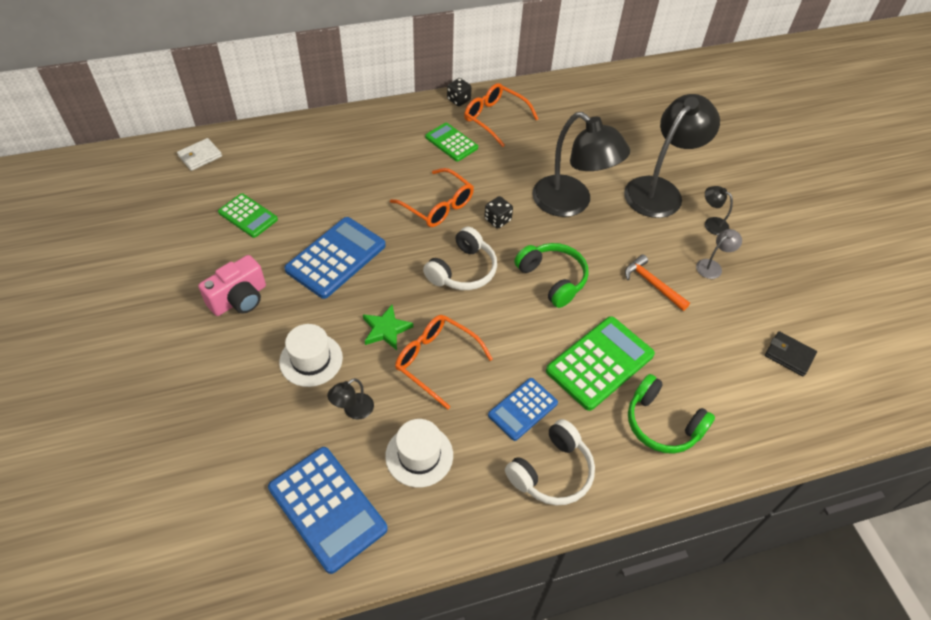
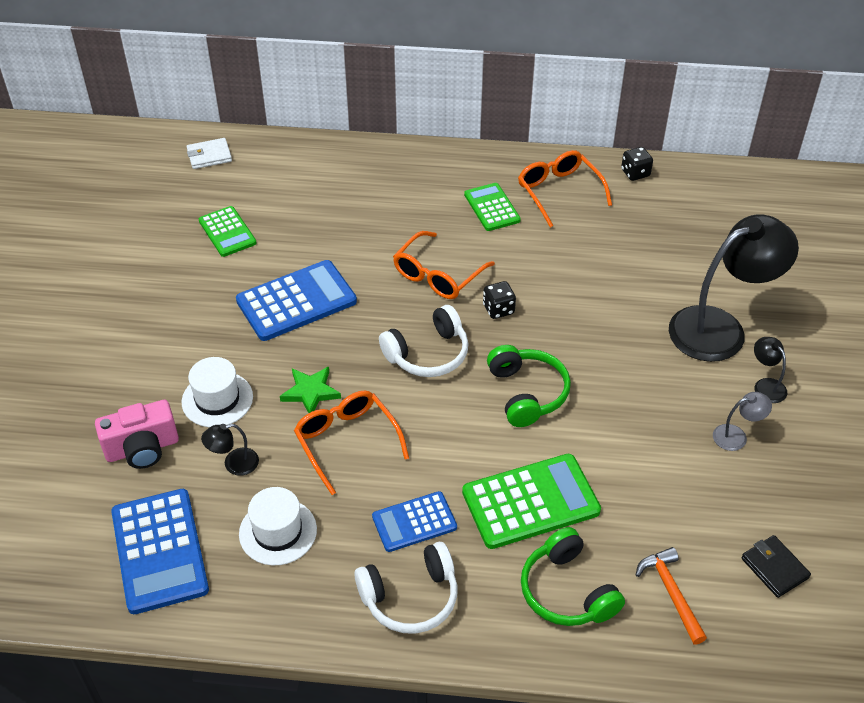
camera: 25 degrees right, 5 degrees down
pink camera [198,255,266,316] -> pink camera moved to [95,400,179,469]
orange glasses [390,168,474,227] -> orange glasses turned 60 degrees clockwise [393,231,495,299]
black dice [447,78,472,106] -> black dice moved to [621,147,653,181]
black lamp [532,112,630,217] -> none
orange hammer [625,254,690,311] -> orange hammer moved to [636,547,707,645]

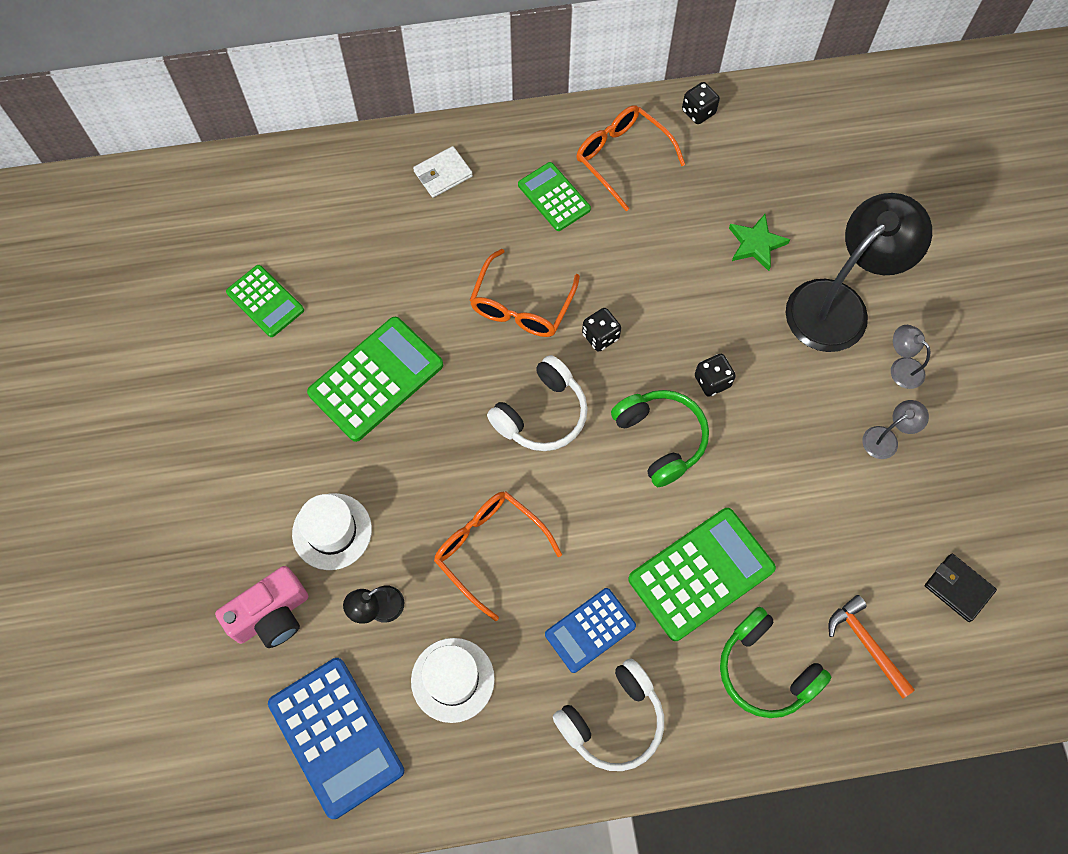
camera: 15 degrees left, 20 degrees up
white wallet [187,138,232,169] -> white wallet moved to [413,146,473,198]
blue calculator [236,260,357,341] -> green calculator [307,317,443,442]
green star [280,367,341,413] -> green star moved to [729,214,790,271]
black lamp [754,337,787,403] -> grey lamp [891,325,930,389]
none -> black dice [695,354,736,397]

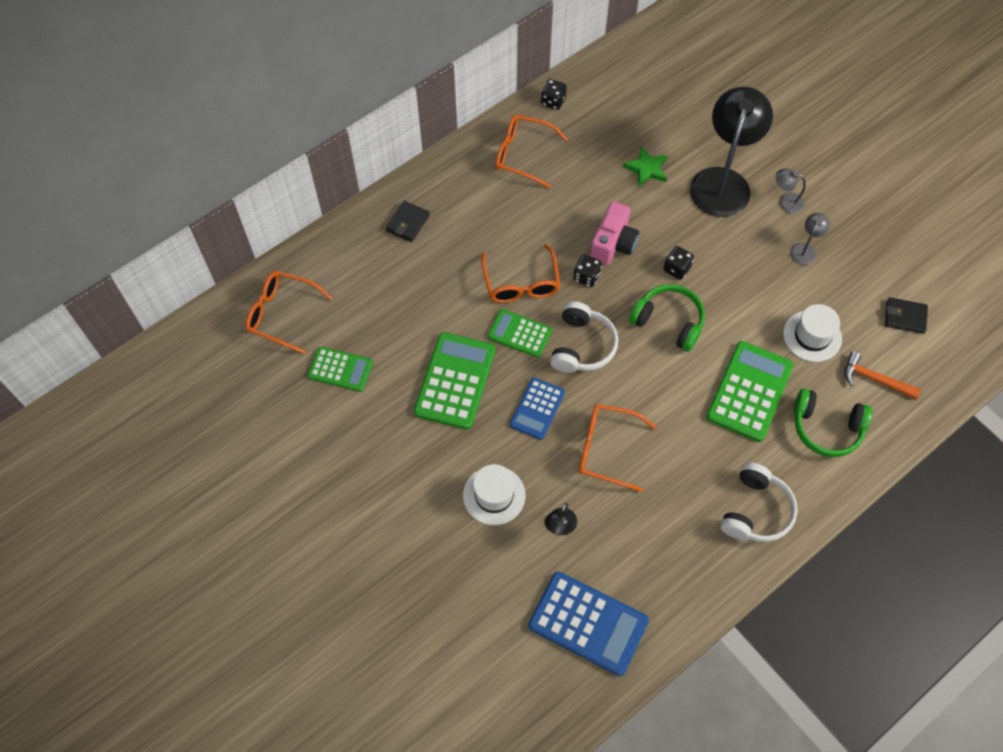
camera: 30 degrees left, 5 degrees down
pink camera [215,566,308,648] -> pink camera moved to [590,201,639,266]
white hat [411,638,495,723] -> white hat moved to [783,304,842,362]
white wallet [413,146,473,198] -> black wallet [386,201,430,242]
green calculator [518,162,591,231] -> green calculator moved to [488,309,552,358]
blue calculator [545,588,636,673] -> blue calculator moved to [510,377,565,440]
none -> orange glasses [245,271,332,354]

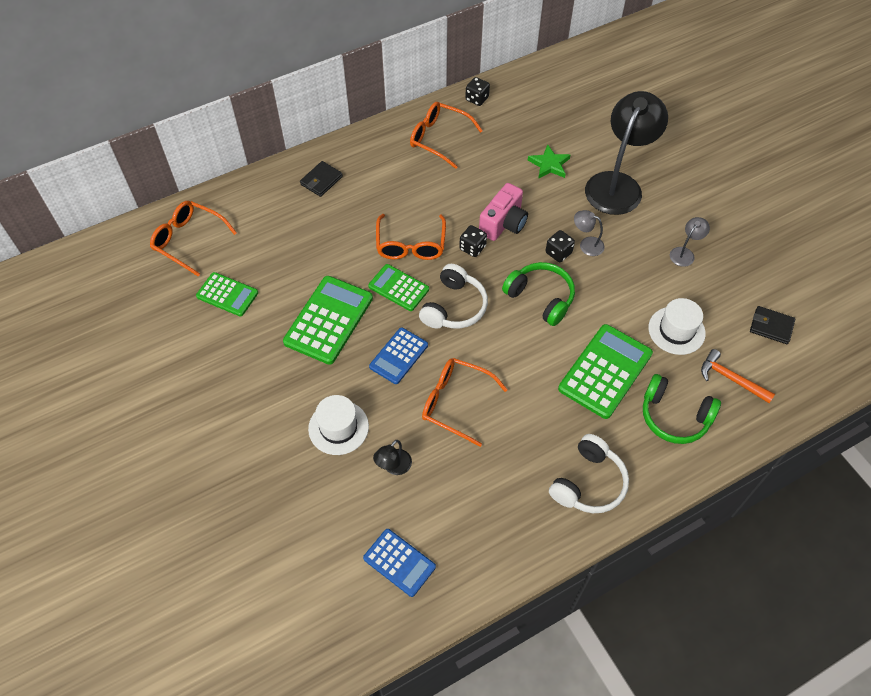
camera: 10 degrees right, 5 degrees down
blue calculator [528,572,649,676] -> blue calculator [363,529,436,597], size x0.61
grey lamp [776,169,806,213] -> grey lamp moved to [574,210,605,256]

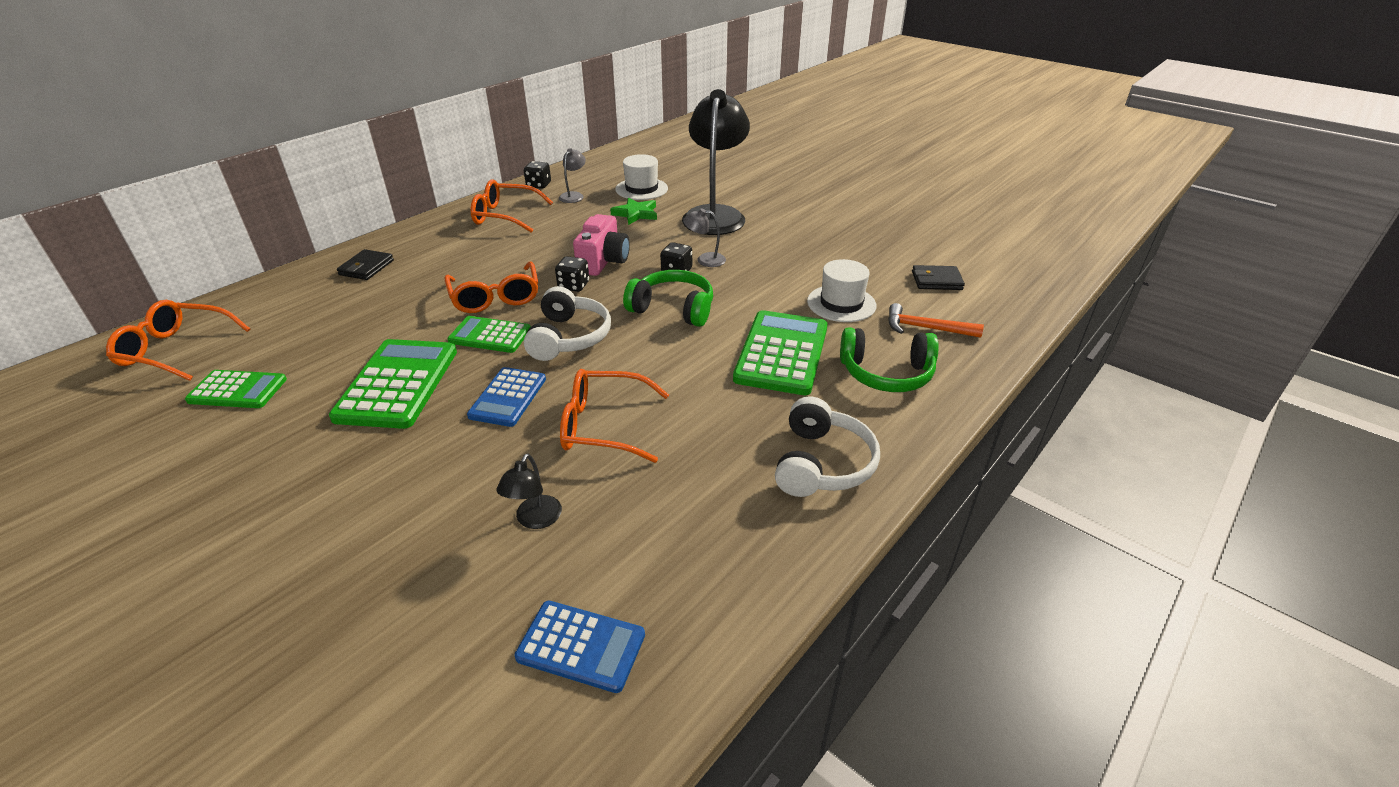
camera: 20 degrees left, 20 degrees down
white hat [308,395,369,455] -> white hat moved to [615,154,668,200]
grey lamp [670,217,710,267] -> grey lamp moved to [559,148,586,203]

